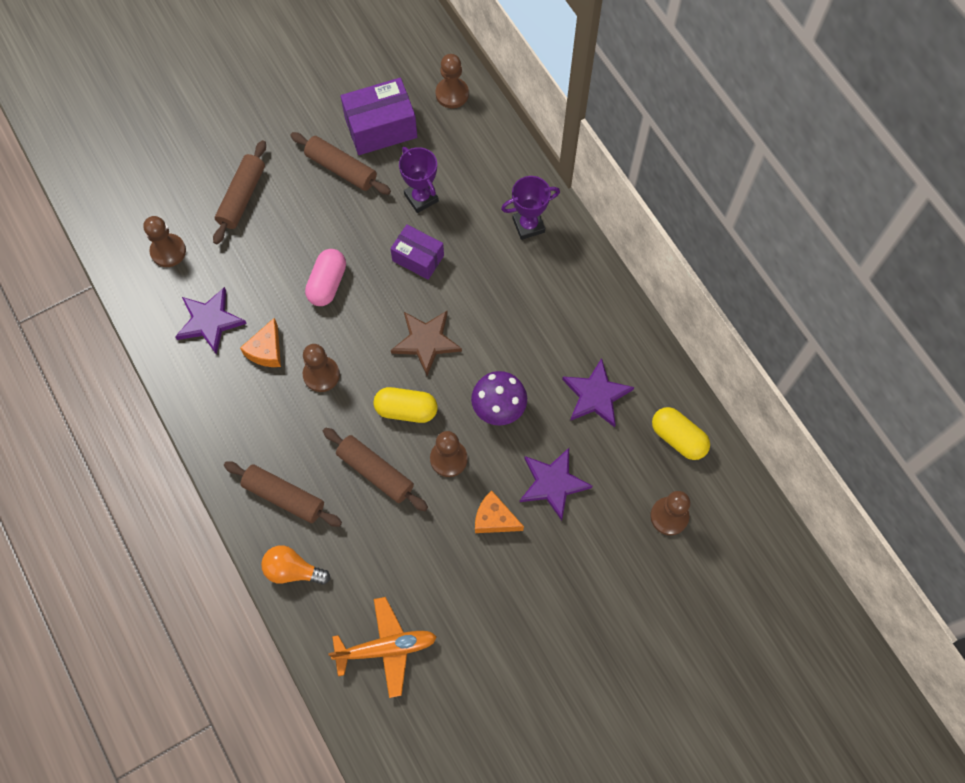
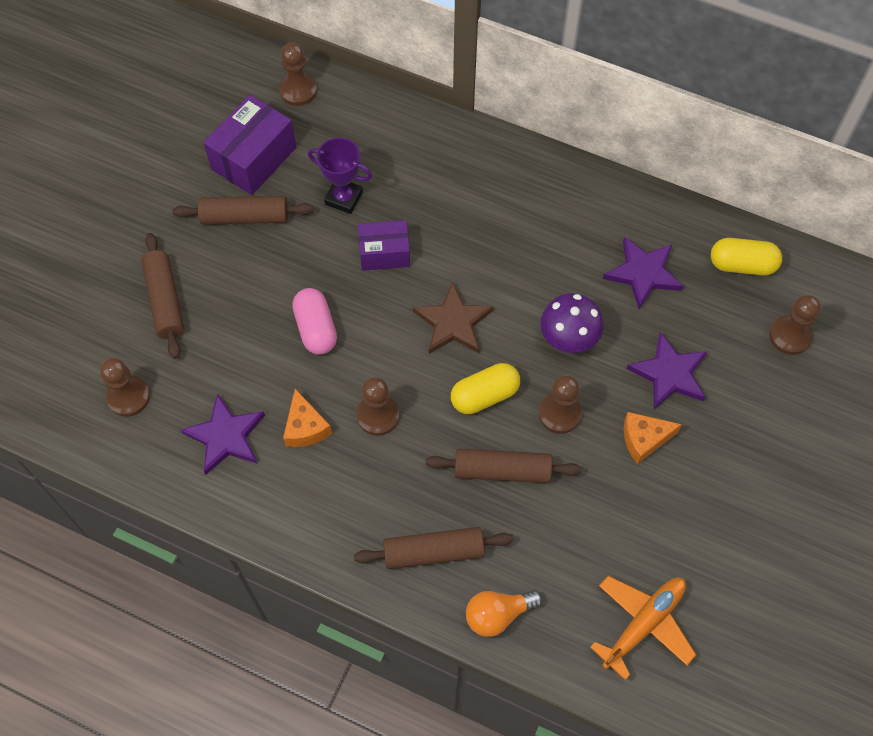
camera: 35 degrees left, 5 degrees down
purple trophy [501,176,560,240] -> none

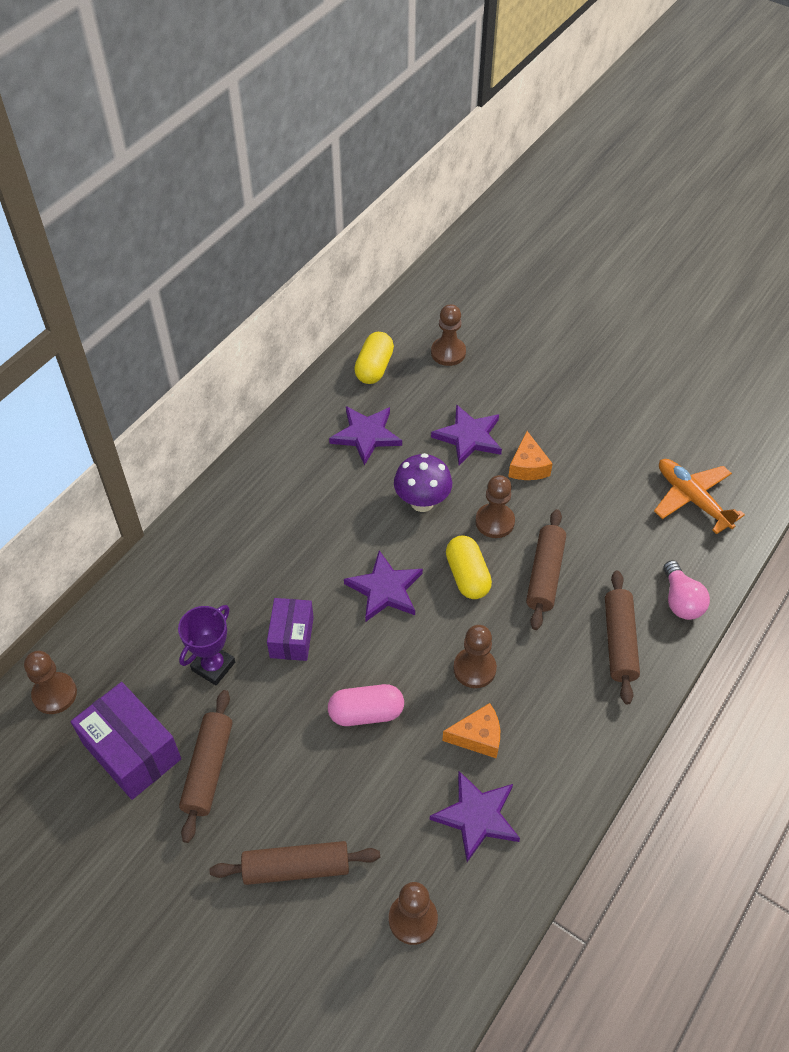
camera: 80 degrees left, 10 degrees down
brown star [413,282,494,354] -> purple star [344,550,423,621]
orange light bulb [466,590,543,637] -> pink light bulb [663,560,710,620]

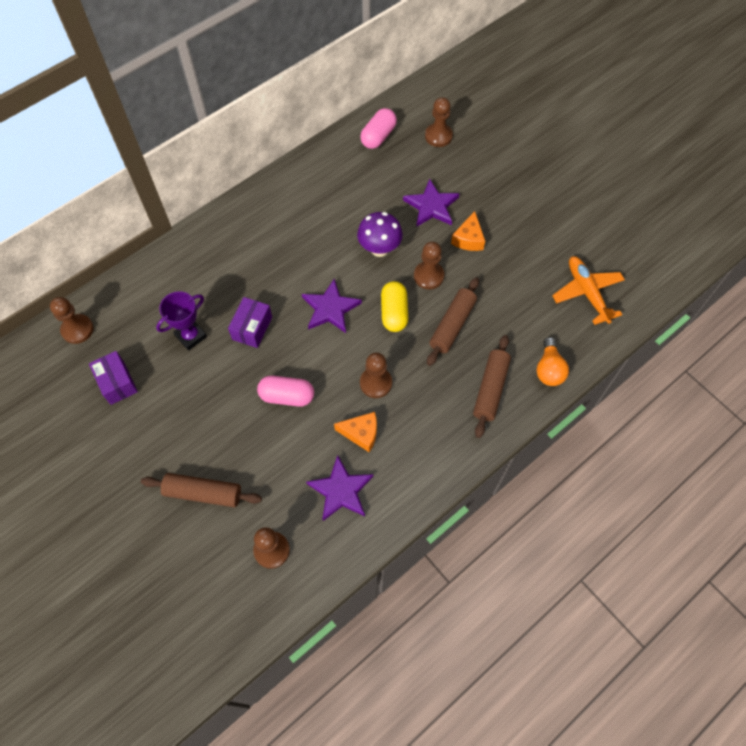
camera: 15 degrees right, 10 degrees up
purple box [71,682,181,800] -> purple box [89,351,138,405], size x0.65
brown rolling pin [179,690,233,843] -> none
purple star [329,406,402,466] -> none
yellow capsule [354,332,394,384] -> pink capsule [360,108,397,149]
pink light bulb [663,560,710,620] -> orange light bulb [536,337,569,386]

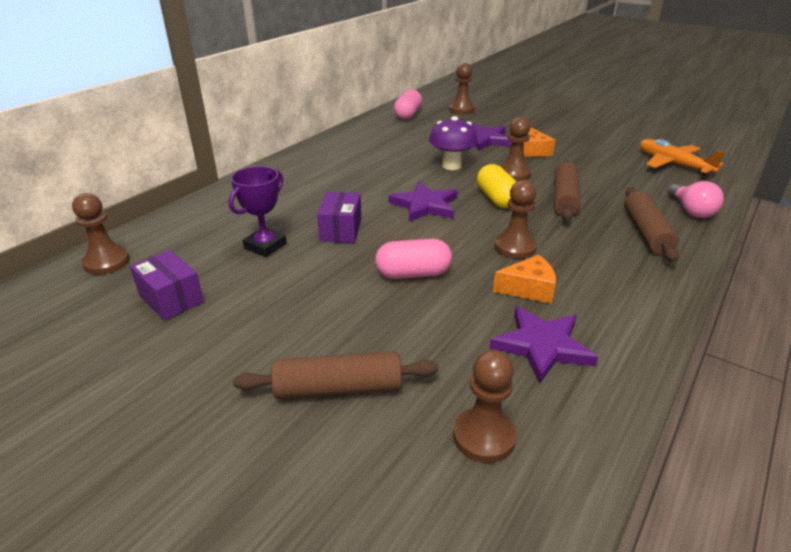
camera: 15 degrees left, 30 degrees down
orange light bulb [536,337,569,386] -> pink light bulb [668,181,724,218]

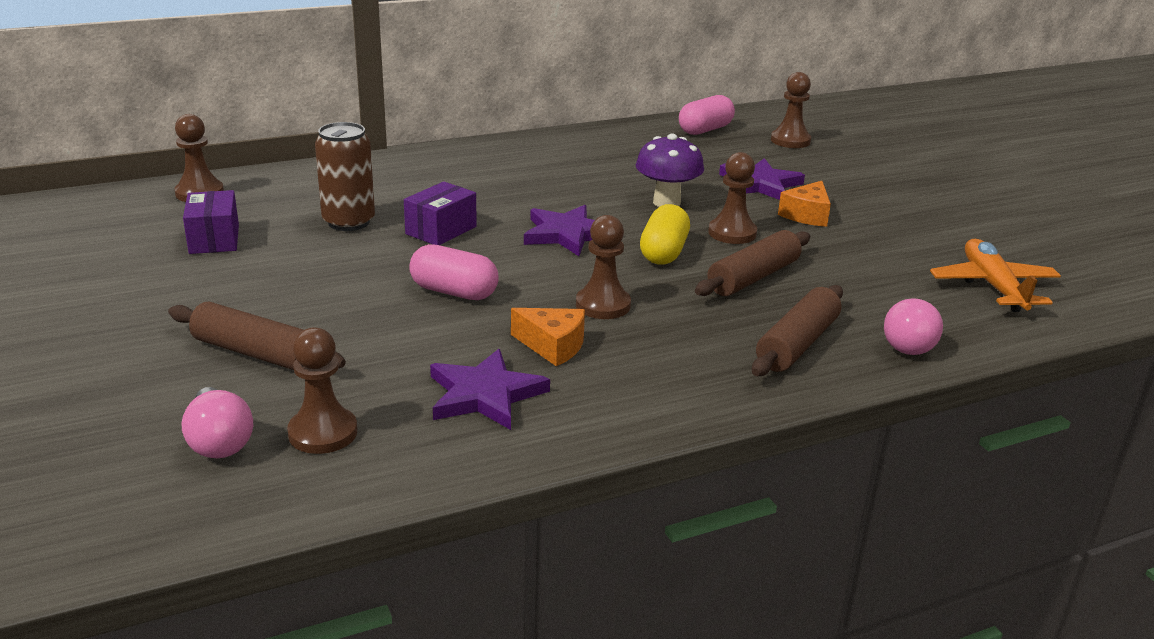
camera: 30 degrees right, 5 degrees down
purple trophy [229,166,287,257] -> brown can [315,122,375,231]
none -> pink light bulb [181,387,253,458]

